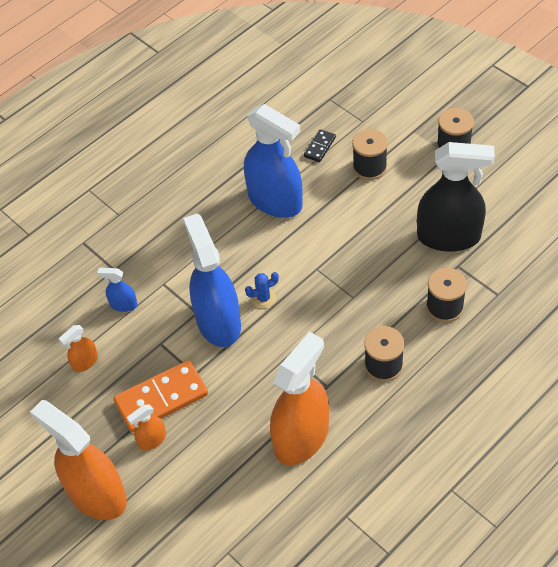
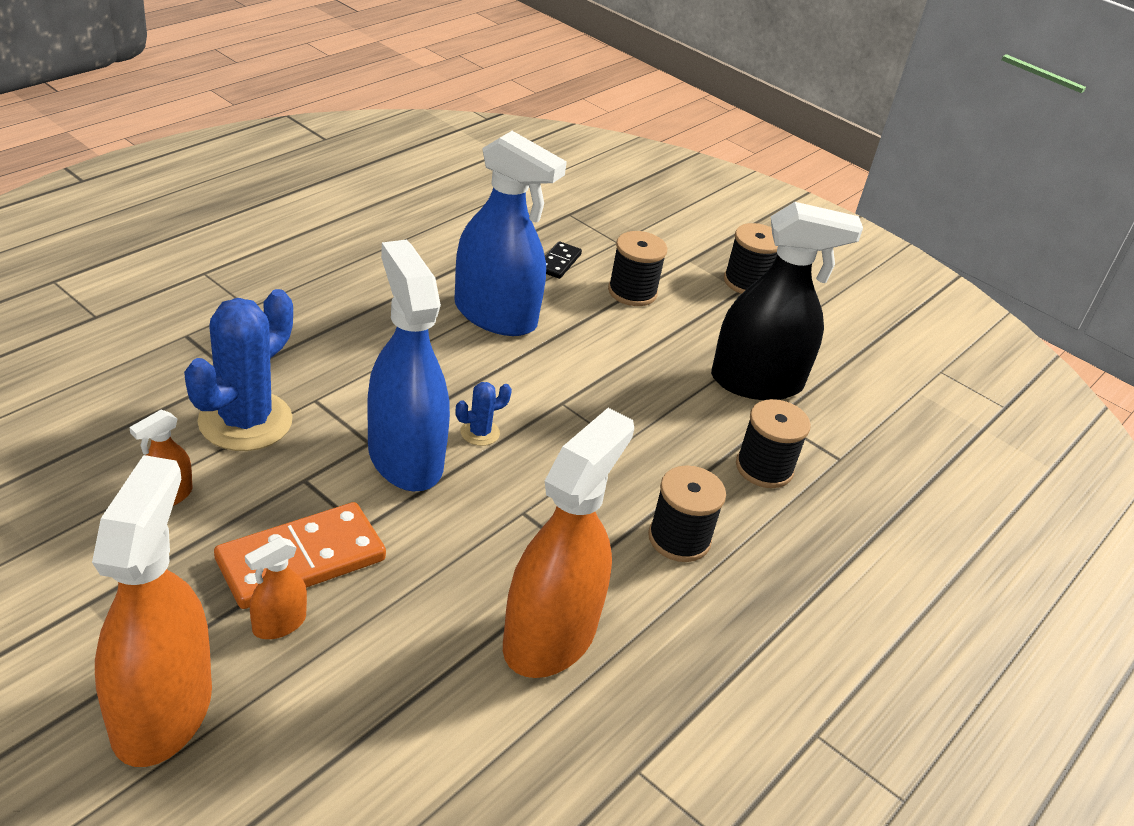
camera: 15 degrees left, 15 degrees down
orange spray bottle [30,400,127,520] -> orange spray bottle turned 60 degrees clockwise [92,455,212,767]
blue spray bottle [98,268,137,312] -> blue cactus [184,289,293,451]

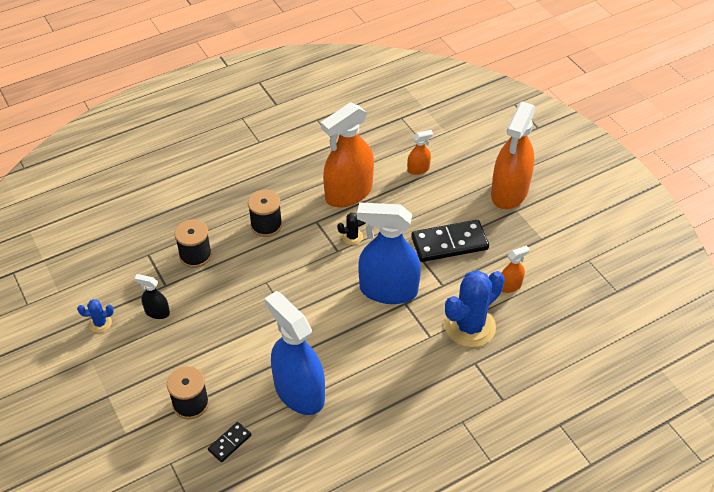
camera: 155 degrees left, 10 degrees up
orange domino [214,502,386,609] -> black domino [411,220,489,262]
orange spray bottle [245,537,307,639] -> orange spray bottle moved to [407,130,433,175]
blue spray bottle [367,240,450,492] -> blue spray bottle turned 105 degrees clockwise [357,203,421,304]
blue cactus [455,382,512,446] -> blue cactus moved to [77,299,114,333]
black spray bottle [711,202,863,400] -> black spray bottle [134,274,170,319], size x0.44
black spool [724,223,778,294] -> none
none -> black cactus [337,213,365,245]

